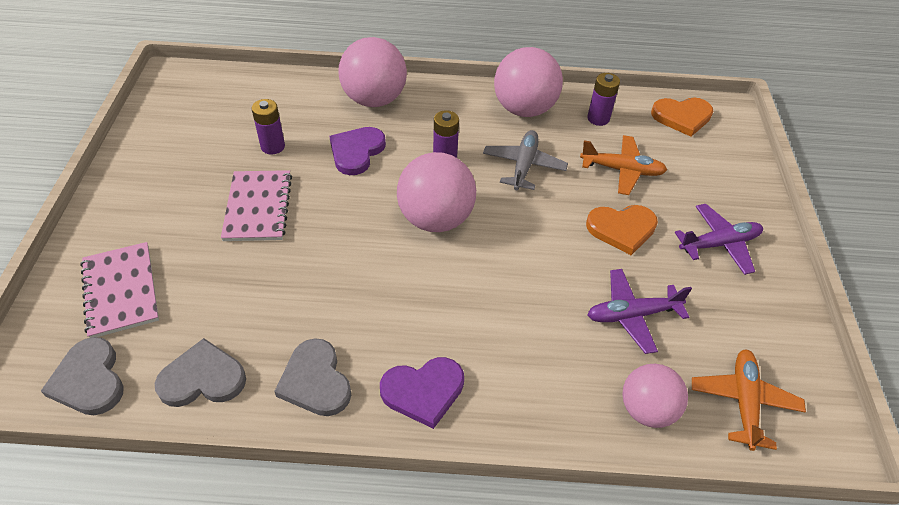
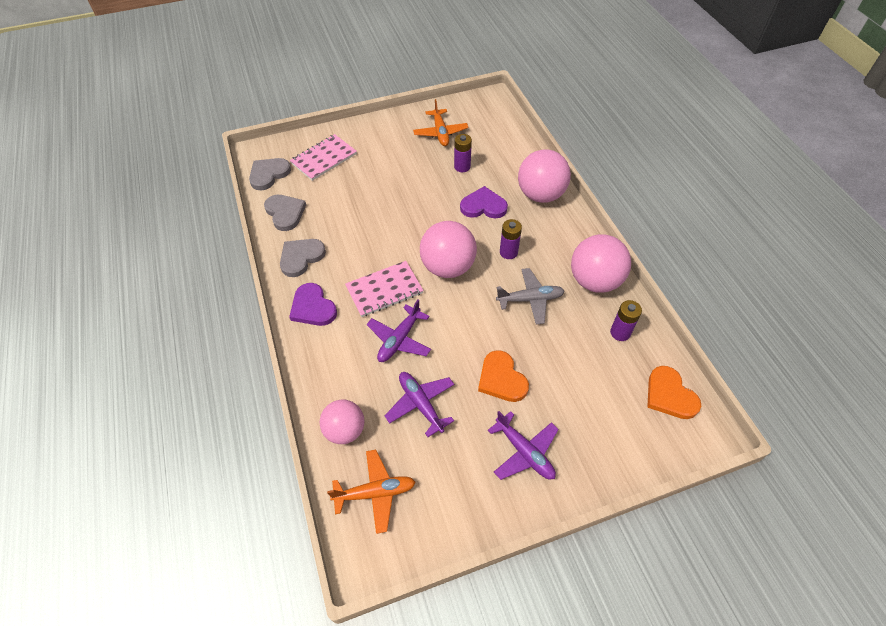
camera: 70 degrees right, 5 degrees up
pink notebook [221,170,292,241] -> pink notebook moved to [345,261,424,317]
orange plane [580,135,667,195] -> orange plane moved to [413,99,468,146]
none -> purple plane [367,300,431,362]

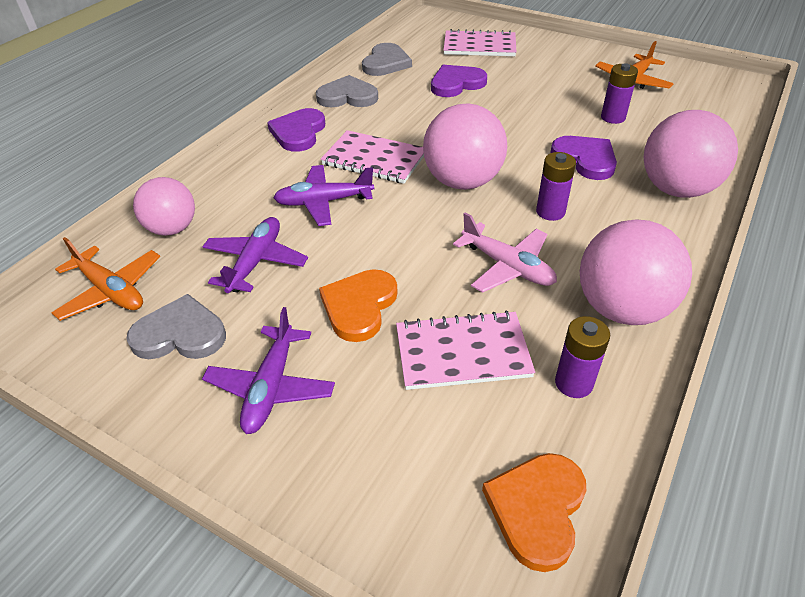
camera: 50 degrees right, 10 degrees down
grey heart [249,158,291,190] -> grey heart moved to [126,294,226,359]
grey plane [496,268,565,324] -> pink plane [453,212,557,293]
none -> pink notebook [396,310,535,390]
none -> purple heart [431,65,487,97]

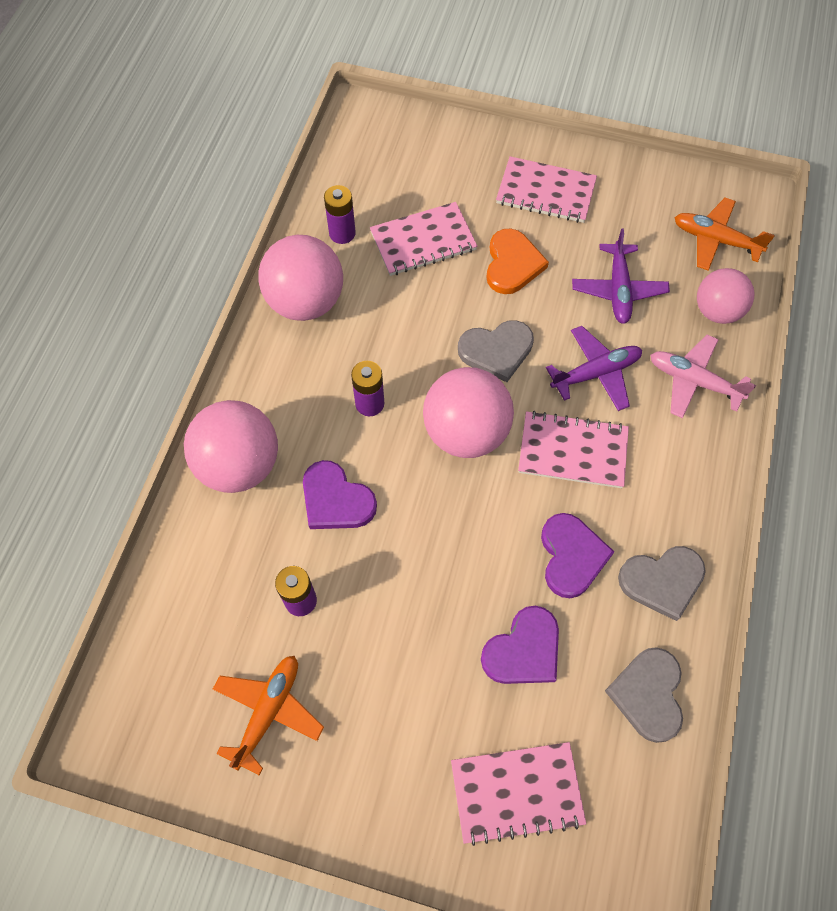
camera: 165 degrees right, 20 degrees up
grey heart [126,294,226,359] -> grey heart moved to [458,320,534,382]
purple plane [202,307,335,434] -> pink notebook [496,156,597,223]
purple heart [267,108,325,152] -> purple heart moved to [541,513,614,598]
pink plane [453,212,557,293] -> pink plane moved to [650,335,756,418]
orange heart [482,453,586,572] -> none

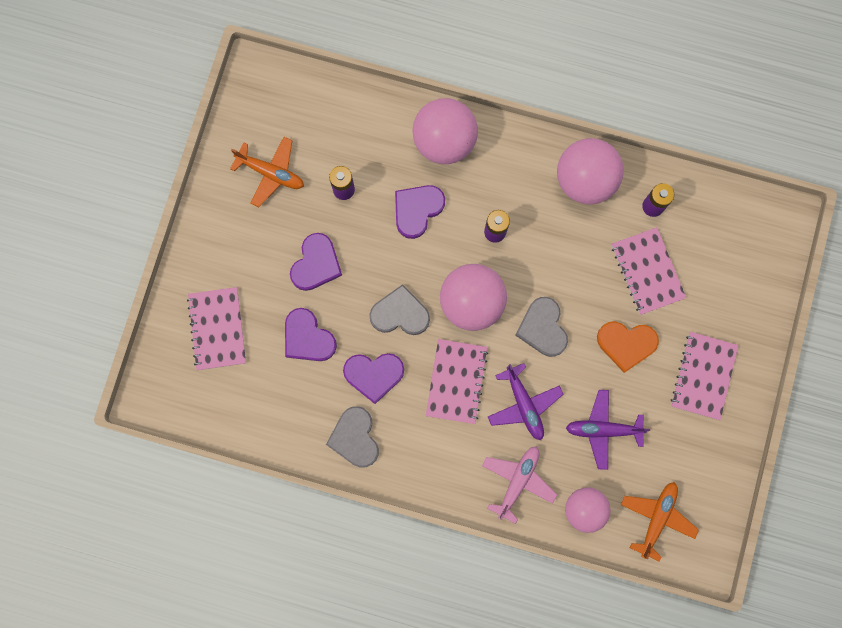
camera: 90 degrees right, 15 degrees up
grey heart [605,647,683,743] -> grey heart moved to [369,284,430,335]
none -> purple heart [290,233,342,291]

